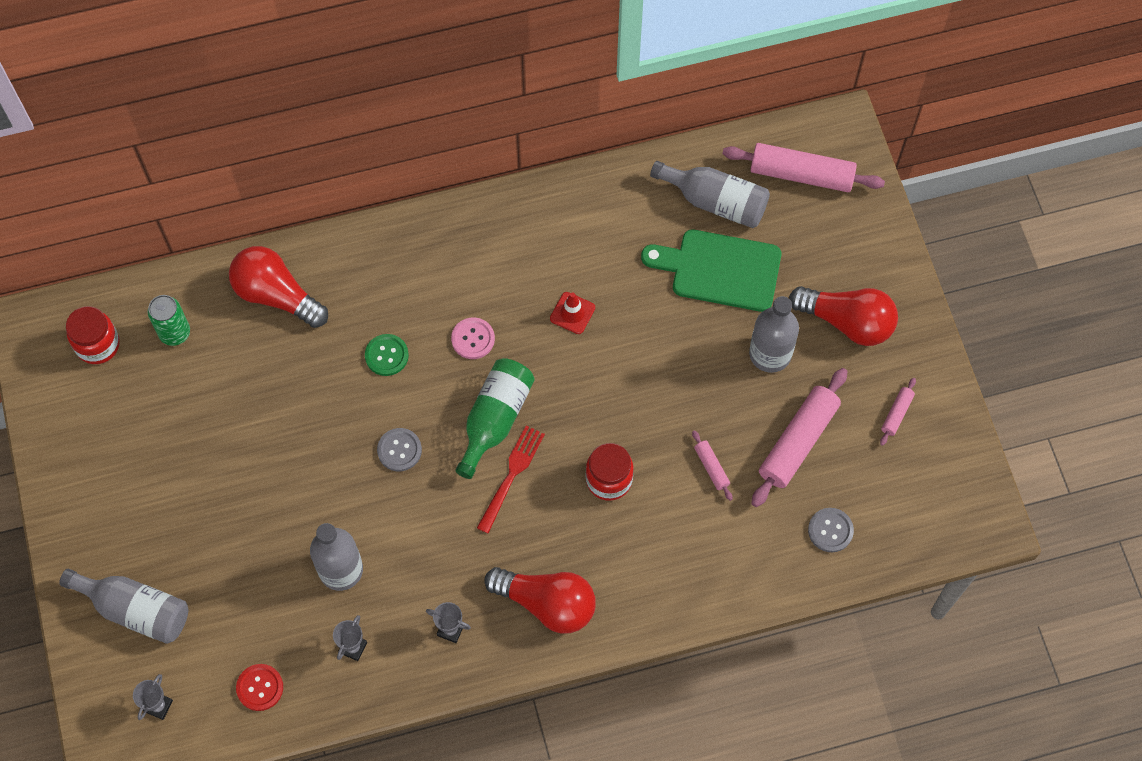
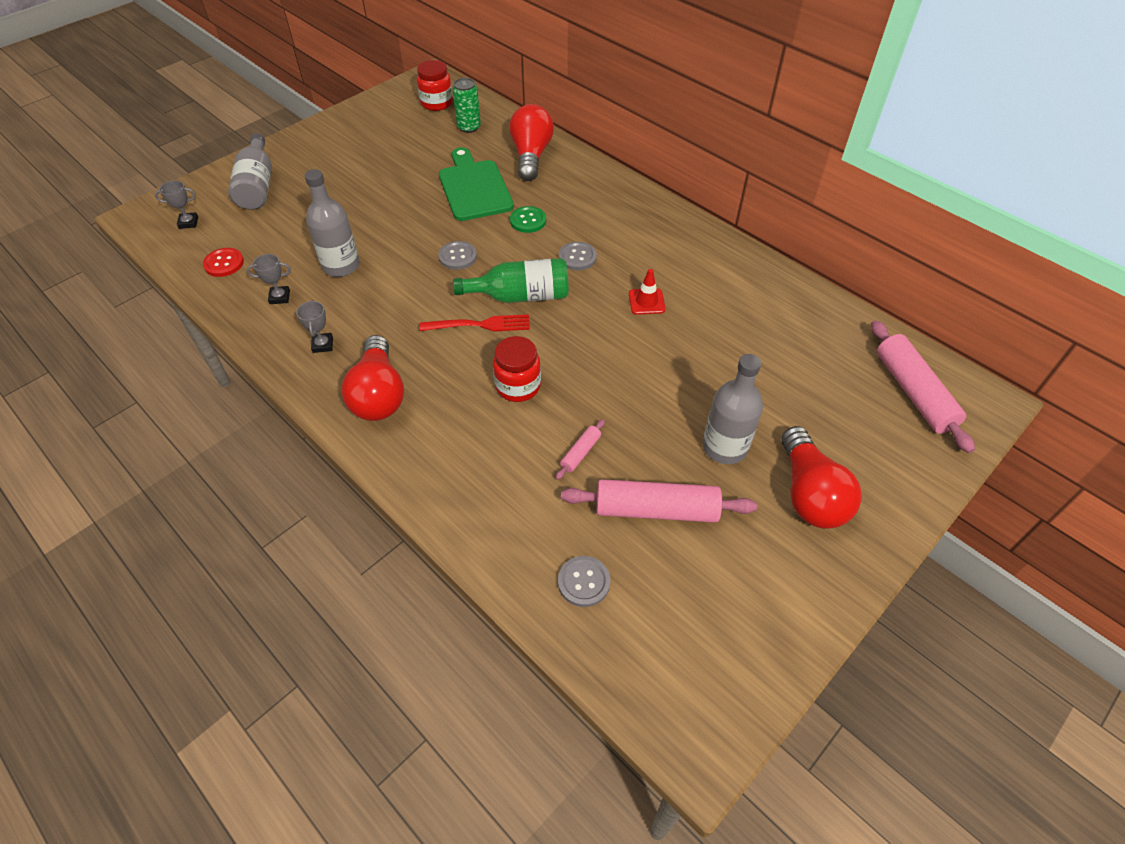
camera: 60 degrees right, 15 degrees down
pink button [451,317,495,359] -> grey button [559,242,597,270]
green cutting board [641,229,781,312] -> green cutting board moved to [439,147,514,221]
grey bottle [650,161,770,228] -> none
pink rolling pin [880,378,916,446] -> none

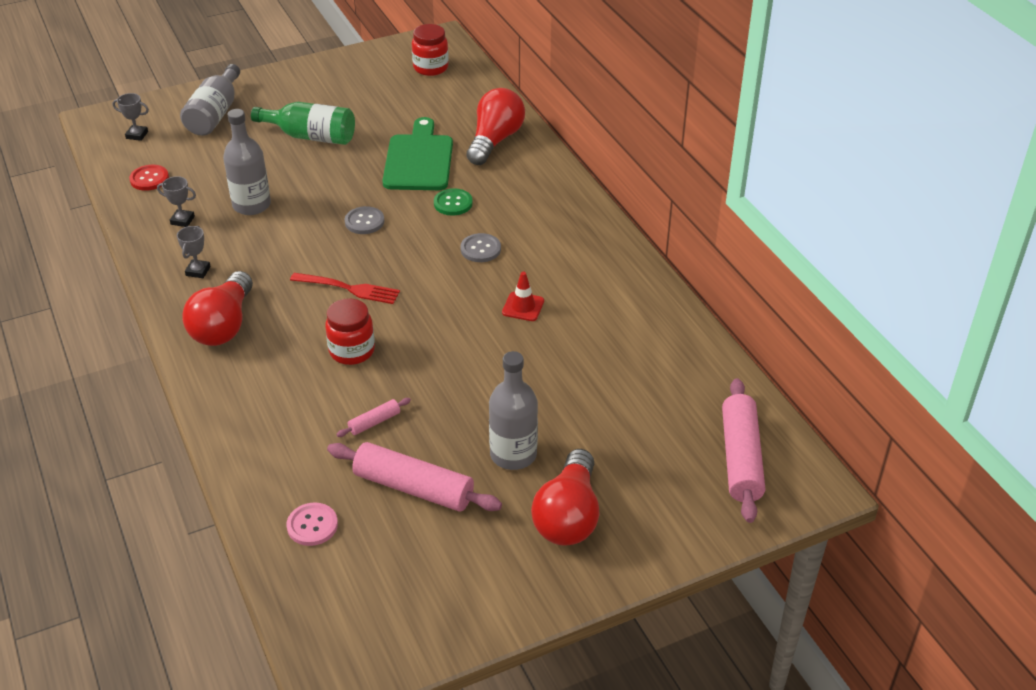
camera: 20 degrees right, 10 degrees down
green can [452,78,481,133] -> none
green bottle [453,258,569,303] -> green bottle moved to [251,102,355,145]
grey button [558,556,610,607] -> pink button [287,502,338,546]

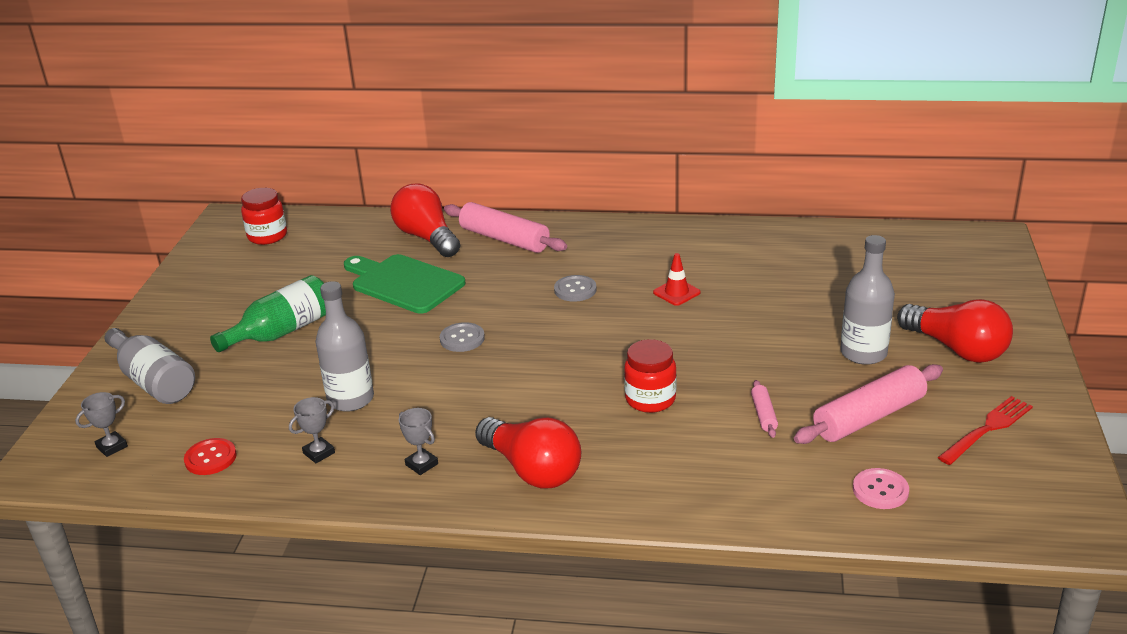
camera: 55 degrees left, 10 degrees down
red fork [290,273,400,304] -> red fork moved to [938,396,1033,465]
green button [434,188,473,216] -> none
pink rolling pin [722,378,765,523] -> pink rolling pin moved to [444,202,567,253]

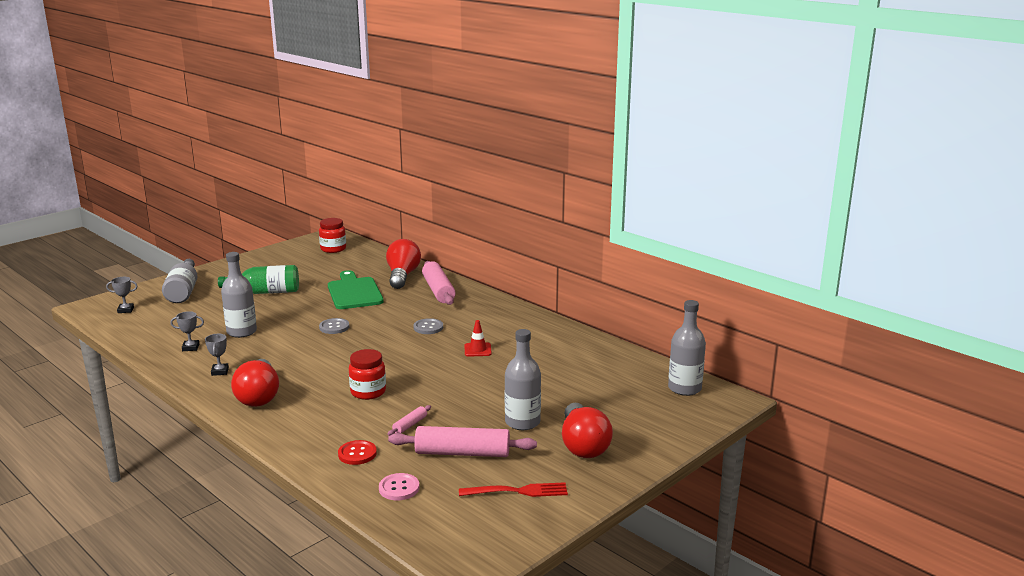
camera: 35 degrees right, 10 degrees down
red button [184,438,237,475] -> red button moved to [338,440,377,465]
none -> grey bottle [668,300,706,396]

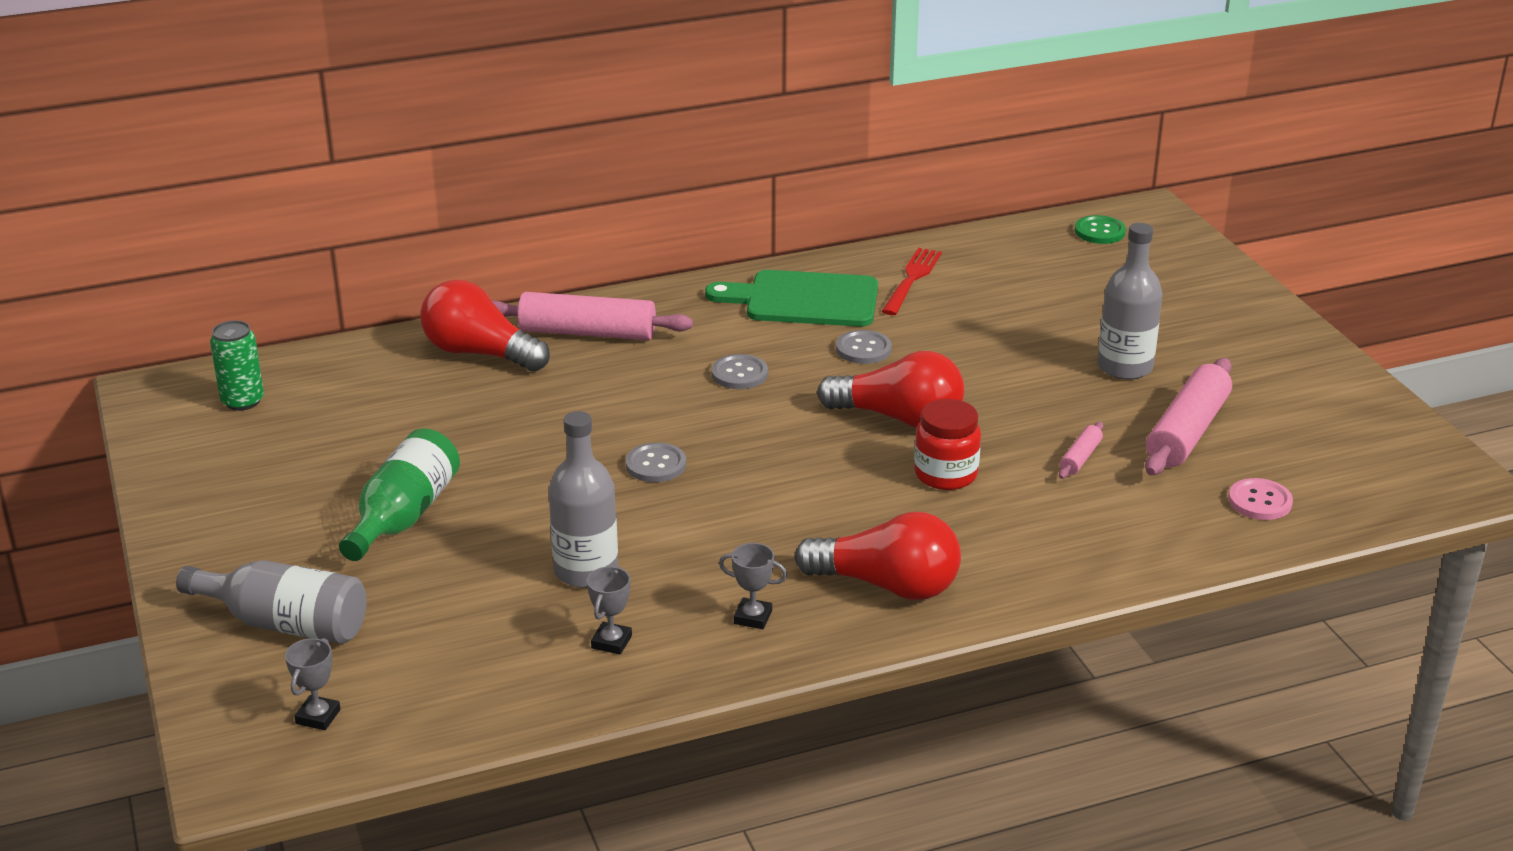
camera: 65 degrees left, 10 degrees up
red jar [319,218,346,253] -> green can [210,320,264,411]
green cutting board [328,270,384,309] -> green cutting board moved to [705,270,878,327]
red button [338,440,377,465] -> none
pink rolling pin [387,405,431,436] -> pink rolling pin turned 60 degrees clockwise [1059,422,1103,479]
red fork [459,482,568,497] -> red fork moved to [882,248,942,315]
red traffic cone [464,320,492,357] -> grey button [836,330,892,364]
red light bulb [562,403,613,458] -> red light bulb moved to [817,351,965,428]
grey bottle [668,300,706,396] -> green button [1075,215,1126,244]

